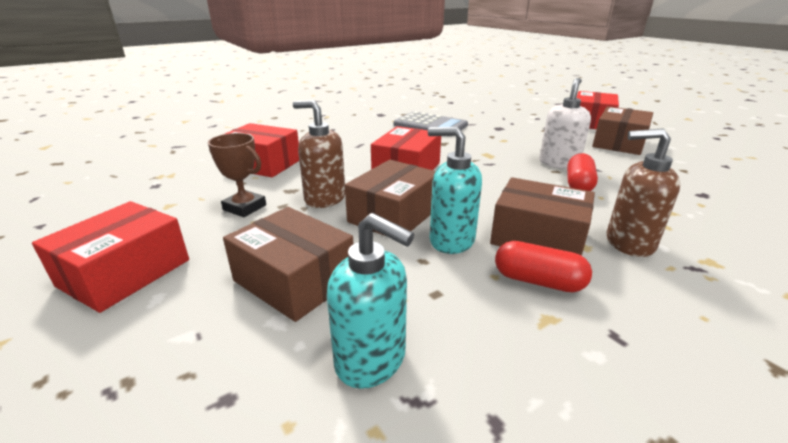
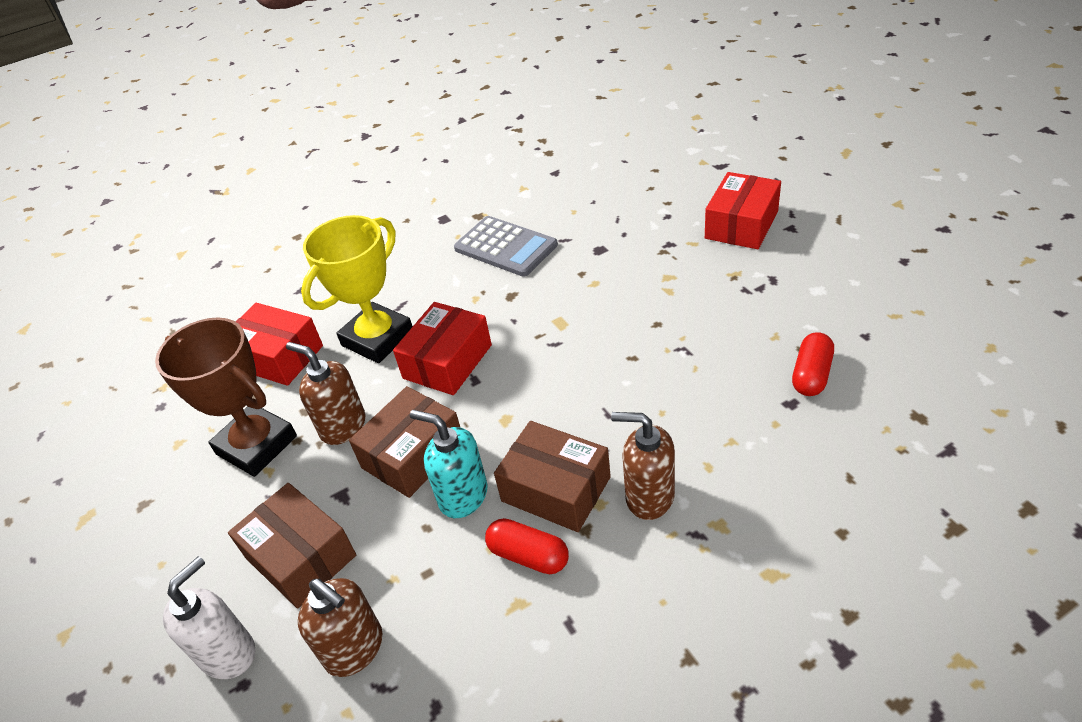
camera: 10 degrees right, 15 degrees up
red box [32,201,189,313] -> none
brown trophy [208,133,266,217] -> brown trophy [155,317,297,477], size x1.79
turquoise soap dispenser [327,213,414,389] -> brown soap dispenser [298,578,383,677]
white soap dispenser [539,78,591,169] -> white soap dispenser moved to [163,556,255,679]
red capsule [567,153,598,191] -> red capsule moved to [792,332,834,396]
brown box [592,106,653,155] -> none
none -> yellow trophy [301,215,413,363]

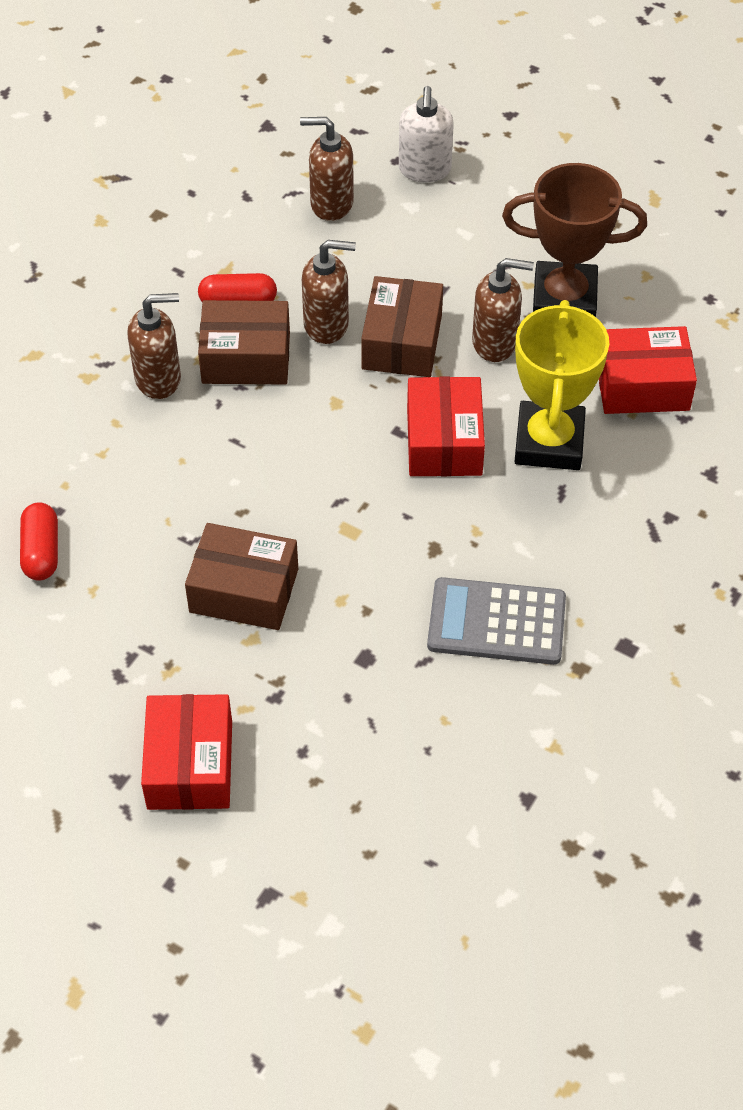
camera: 145 degrees right, 10 degrees up
brown box [228,483,356,609] -> brown box moved to [185,523,298,630]
turquoise soap dispenser [410,410,488,518] -> brown soap dispenser [302,240,356,344]

